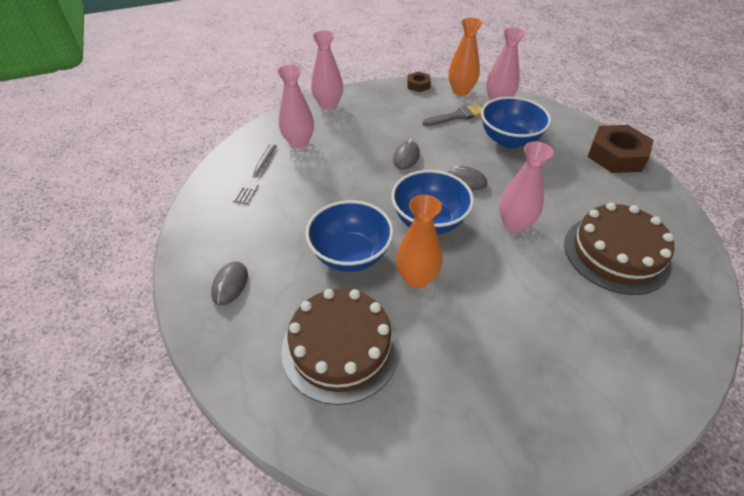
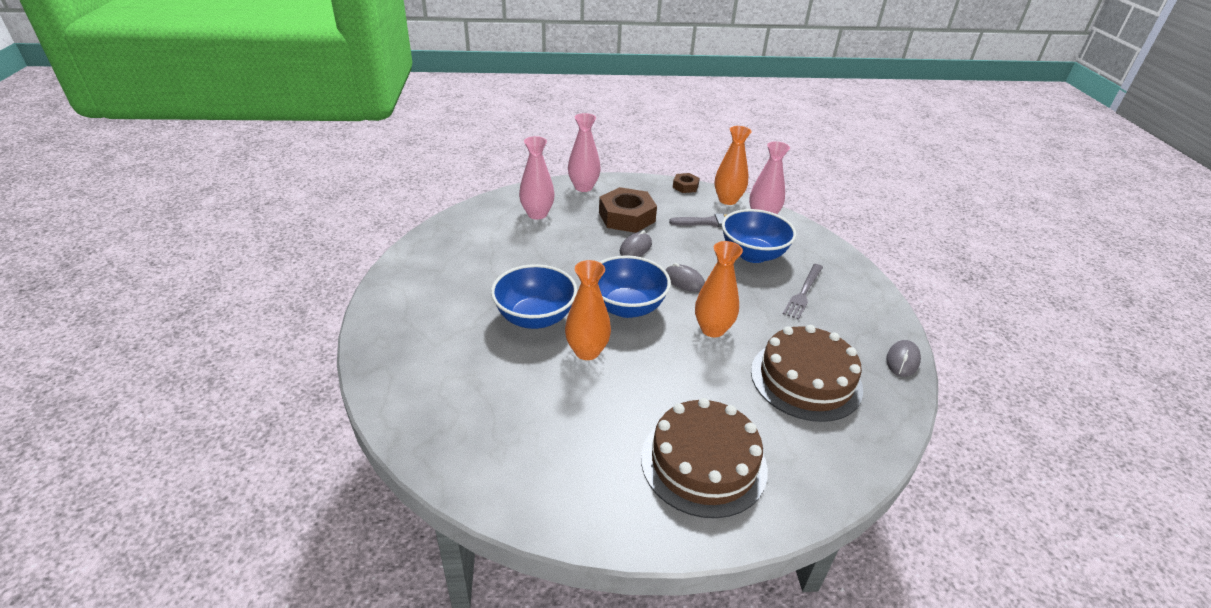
camera: 15 degrees right, 10 degrees down
grey mouse [211,262,248,305] -> grey mouse moved to [886,340,921,377]
grey fork [233,144,277,204] -> grey fork moved to [783,264,823,320]
brown cake [281,289,400,405] -> brown cake moved to [641,398,768,518]
pink vase [499,142,554,232] -> orange vase [695,241,743,337]
brown nut [588,125,653,173] -> brown nut moved to [599,187,657,233]

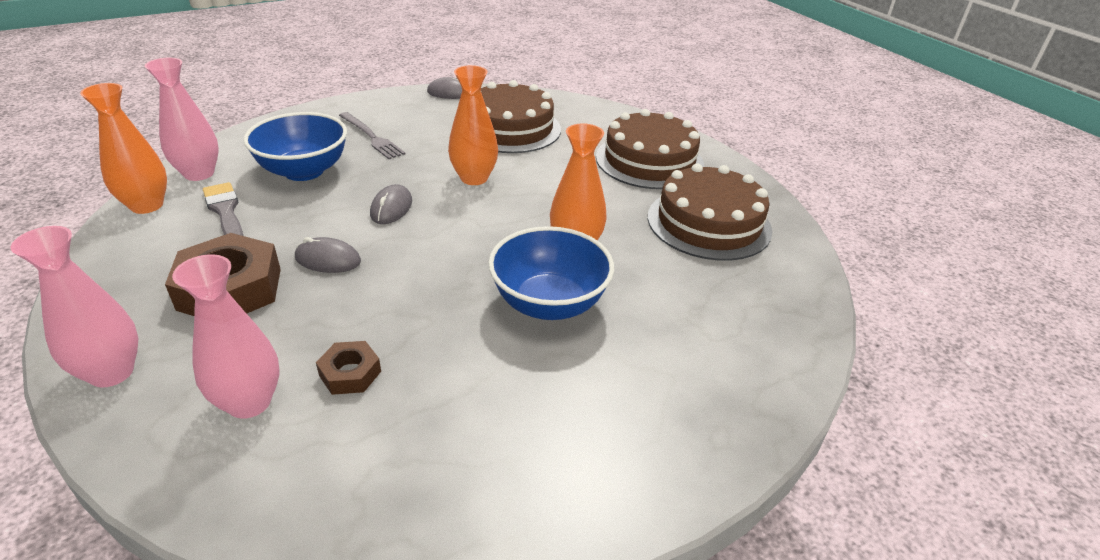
camera: 115 degrees left, 0 degrees up
blue bowl [598,255,671,318] -> none
brown nut [673,173,700,193] -> brown nut moved to [316,341,381,395]
grey fork [783,264,823,320] -> grey fork turned 45 degrees clockwise [339,112,406,159]
none -> brown cake [648,164,772,261]

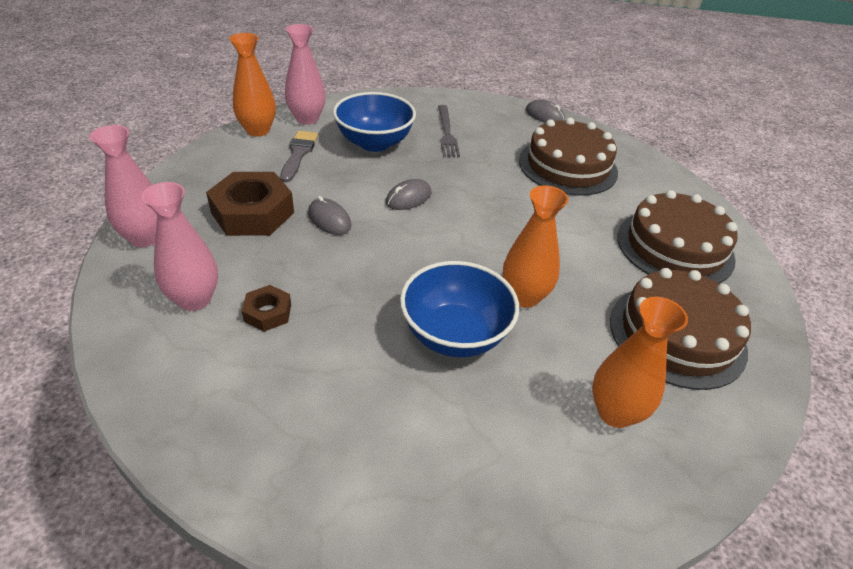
camera: 35 degrees right, 5 degrees up
orange vase [448,65,498,185] -> orange vase moved to [592,297,688,428]

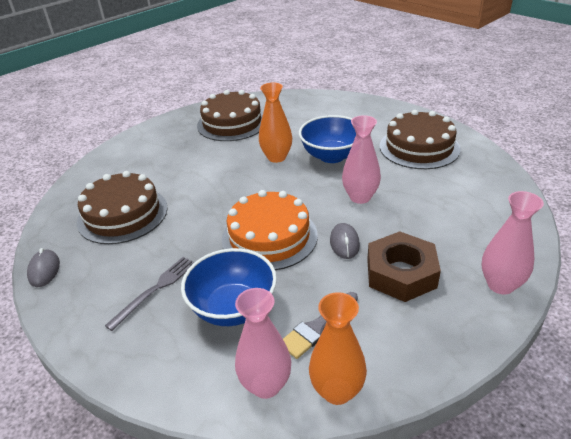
camera: 135 degrees left, 5 degrees down
pink vase [141,182,218,311] -> pink vase moved to [342,115,381,204]
brown nut [242,285,291,332] -> none
grey mouse [386,179,432,210] -> orange cake [222,190,318,270]
orange vase [592,297,688,428] -> none
brown cake [617,190,738,284] -> brown cake moved to [380,110,460,169]

